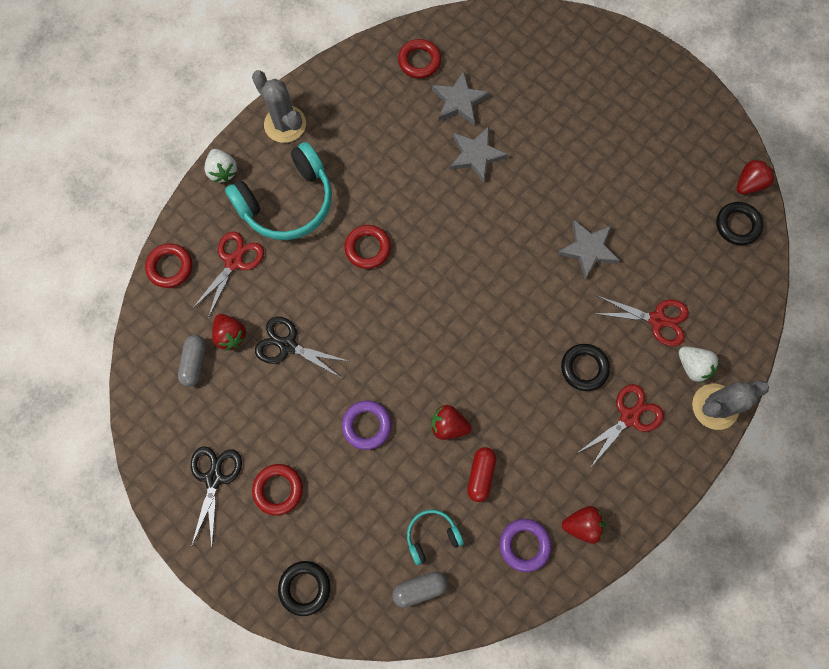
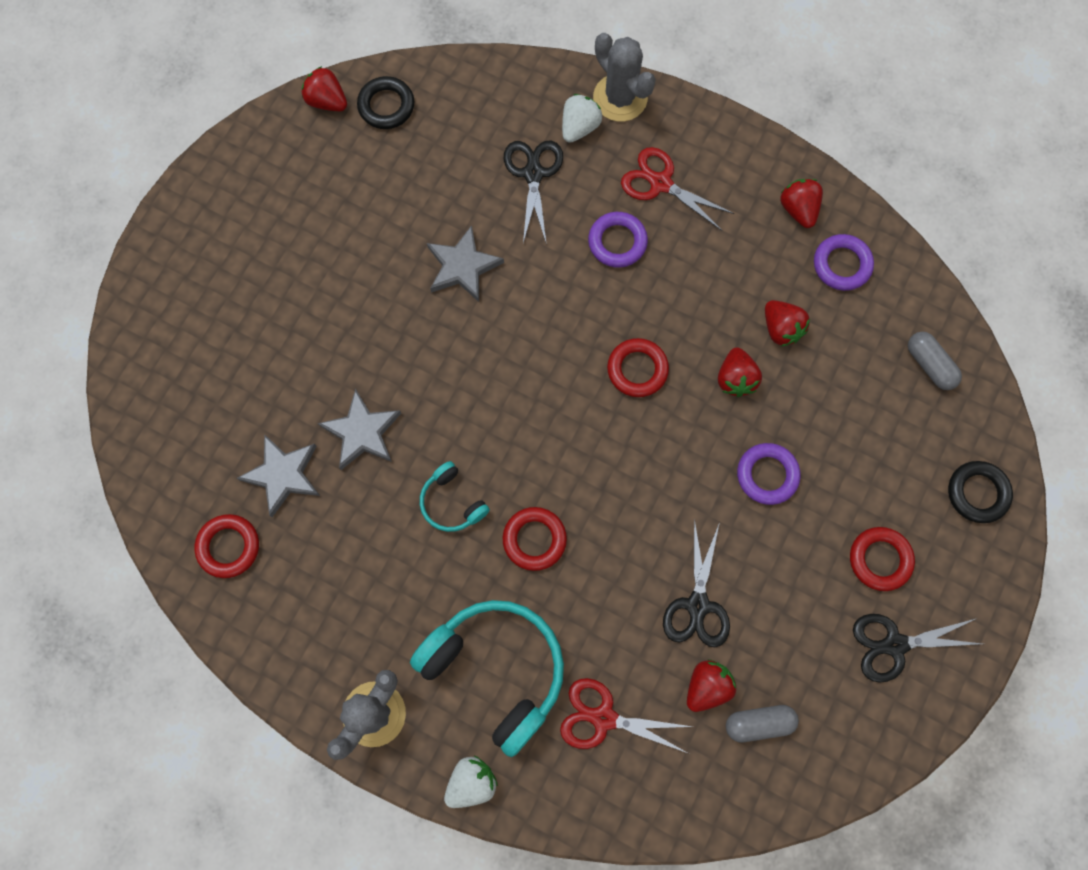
camera: 105 degrees left, 0 degrees up
red ring [145,244,192,288] -> red ring moved to [607,338,669,397]
turquoise headphones [407,510,464,565] -> turquoise headphones moved to [420,461,490,532]
red capsule [467,447,496,502] -> red strawberry [765,300,810,346]
black ring [561,344,610,391] -> purple ring [588,212,648,268]
red scissors [594,296,689,346] -> black scissors [504,141,563,245]

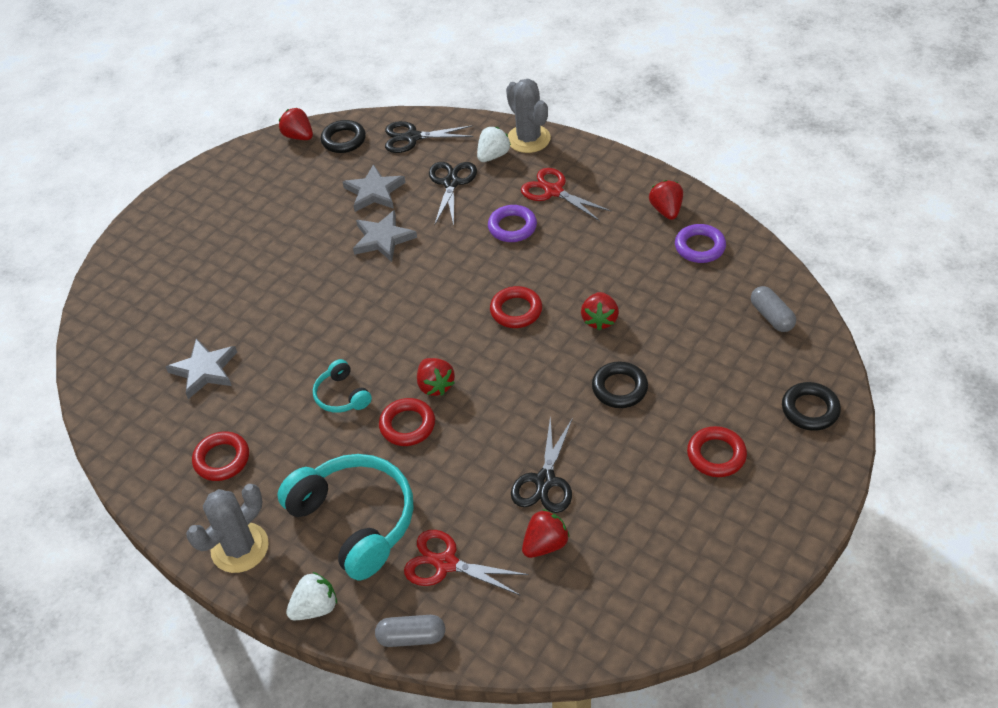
camera: 10 degrees right, 25 degrees down
red ring [194,514,259,578] -> red ring moved to [192,431,249,481]
grey star [318,389,401,470] -> grey star moved to [342,164,406,212]
grey capsule [726,705,799,742] -> grey capsule moved to [375,615,445,647]
purple ring [737,443,801,505] -> black ring [592,361,648,408]
red strawberry [765,300,810,346] -> red strawberry moved to [417,358,455,396]
black scissors [853,614,982,683] -> black scissors moved to [385,121,473,153]

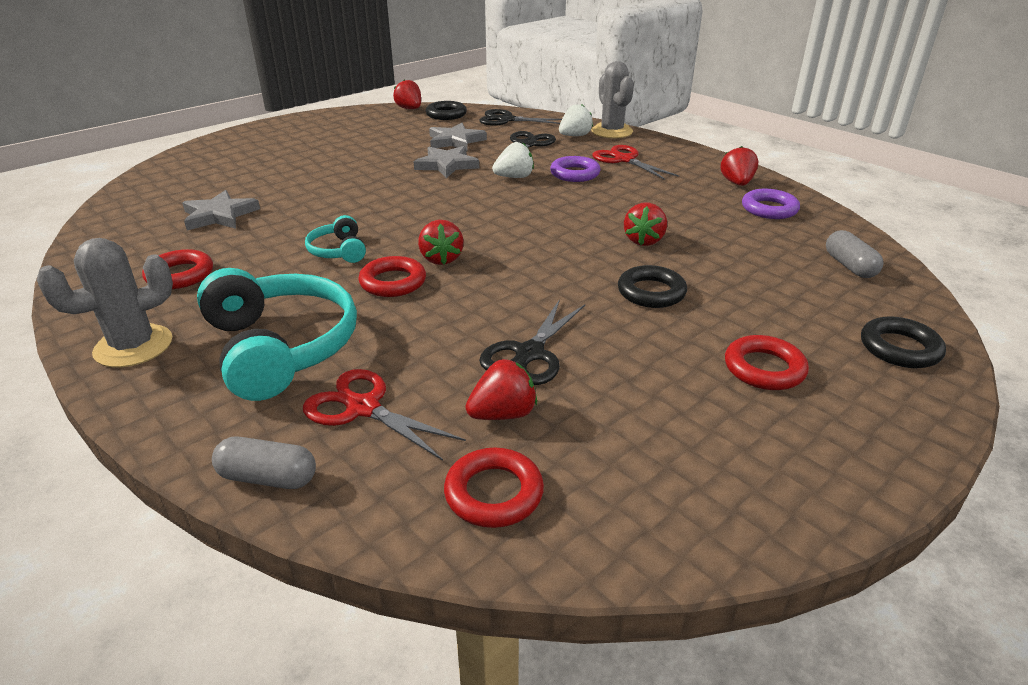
camera: 10 degrees right, 15 degrees down
white strawberry [286,572,337,620] -> white strawberry moved to [492,142,534,178]
red ring [490,286,542,328] -> red ring moved to [444,448,544,528]

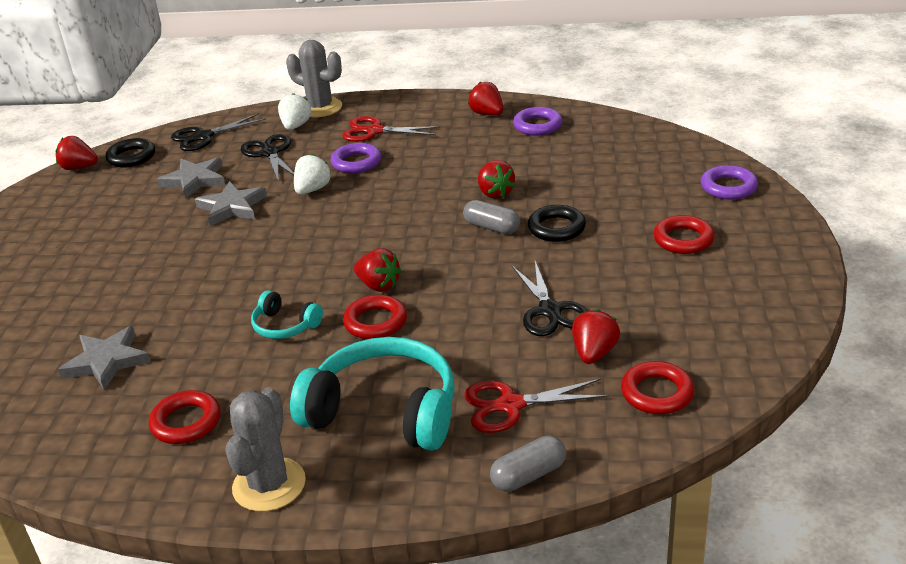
camera: 40 degrees left, 0 degrees up
grey capsule [826,230,884,278] -> grey capsule moved to [463,200,520,234]
black ring [861,316,946,368] -> purple ring [701,165,758,200]

